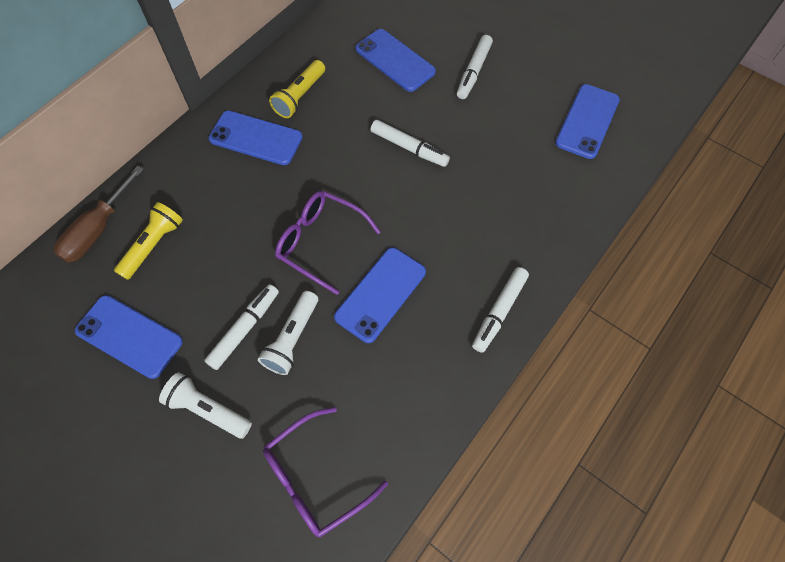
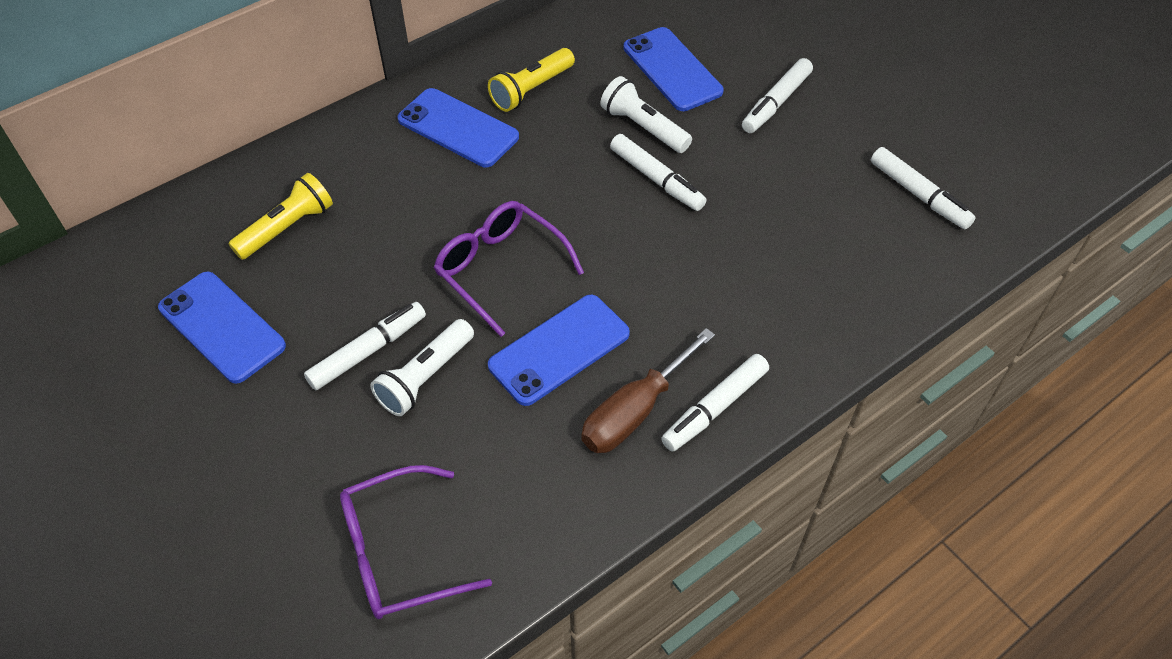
camera: 15 degrees right, 10 degrees down
brown screwdriver [54,166,144,263] -> brown screwdriver moved to [581,328,715,453]
white flashlight [159,372,252,439] -> white flashlight moved to [600,76,692,153]
blue phone [555,84,620,159] -> white marker [871,147,976,229]

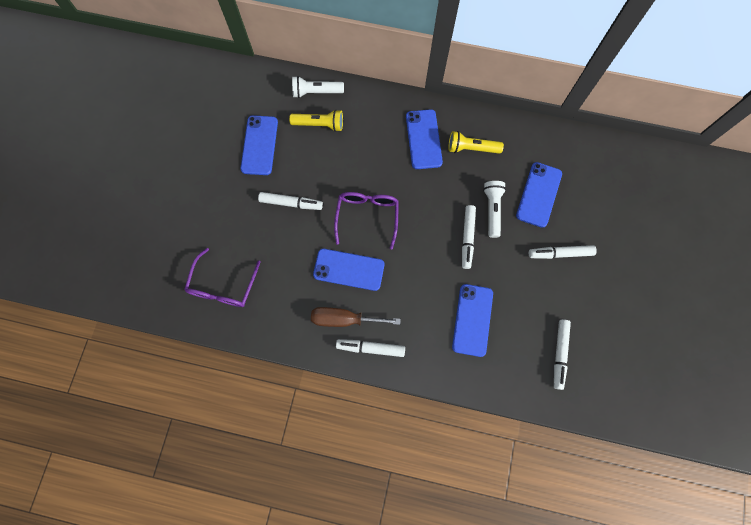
camera: 50 degrees right, 20 degrees up
purple glasses [340,465,492,619] -> purple glasses turned 105 degrees counterclockwise [184,248,260,307]
white flashlight [370,319,474,416] -> white flashlight moved to [292,76,344,98]
none -> blue phone [452,284,493,357]

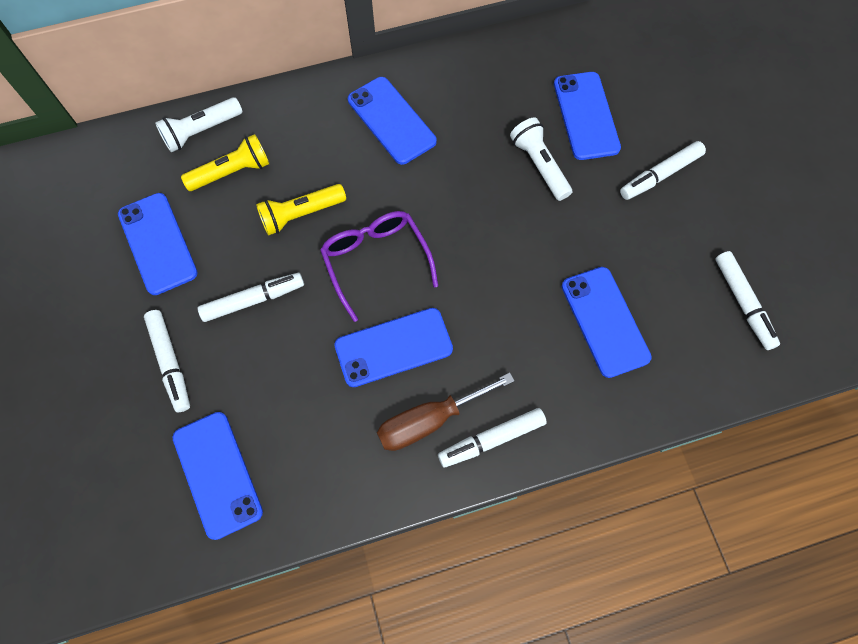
camera: 30 degrees left, 5 degrees down
purple glasses [184,248,260,307] -> blue phone [172,412,263,540]
yellow flashlight [448,131,504,154] -> yellow flashlight moved to [256,184,346,236]
white marker [462,205,476,269] -> white marker moved to [144,310,190,412]

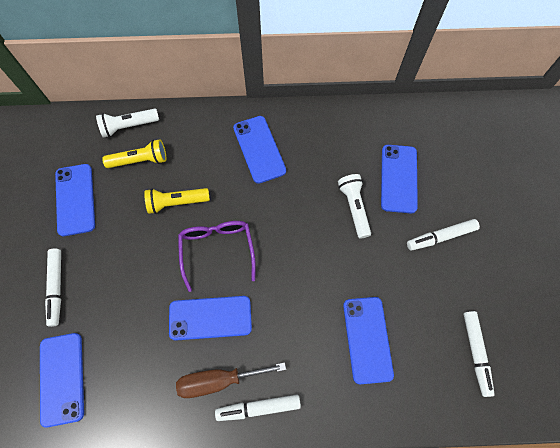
camera: 15 degrees right, 0 degrees up
white marker [198,273,304,322] -> none

